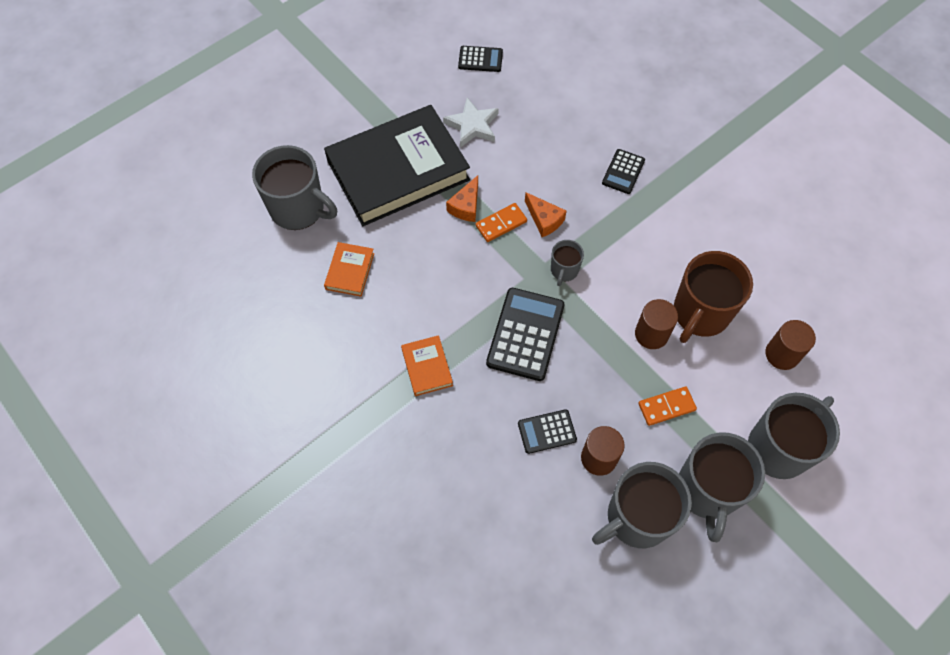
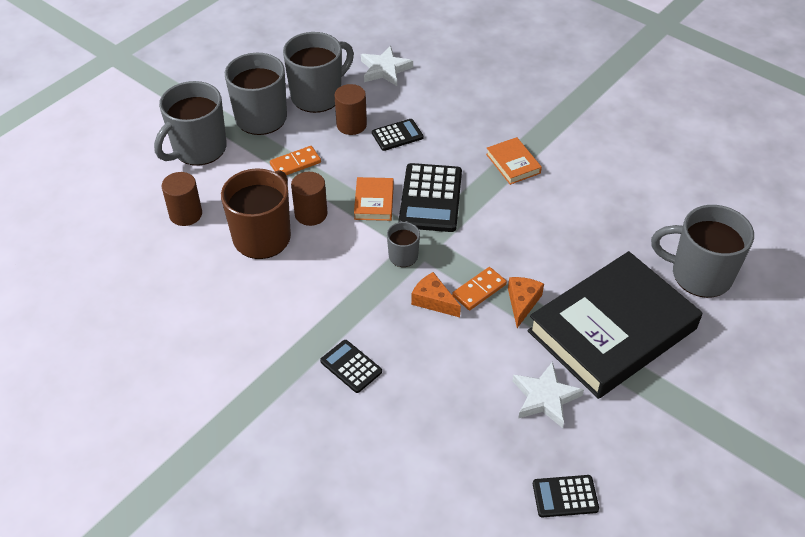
camera: 170 degrees right, 15 degrees down
orange book [324,242,374,297] -> orange book moved to [354,177,394,221]
black calculator [602,149,645,194] -> black calculator turned 60 degrees counterclockwise [320,340,382,393]
none -> white star [361,46,413,86]

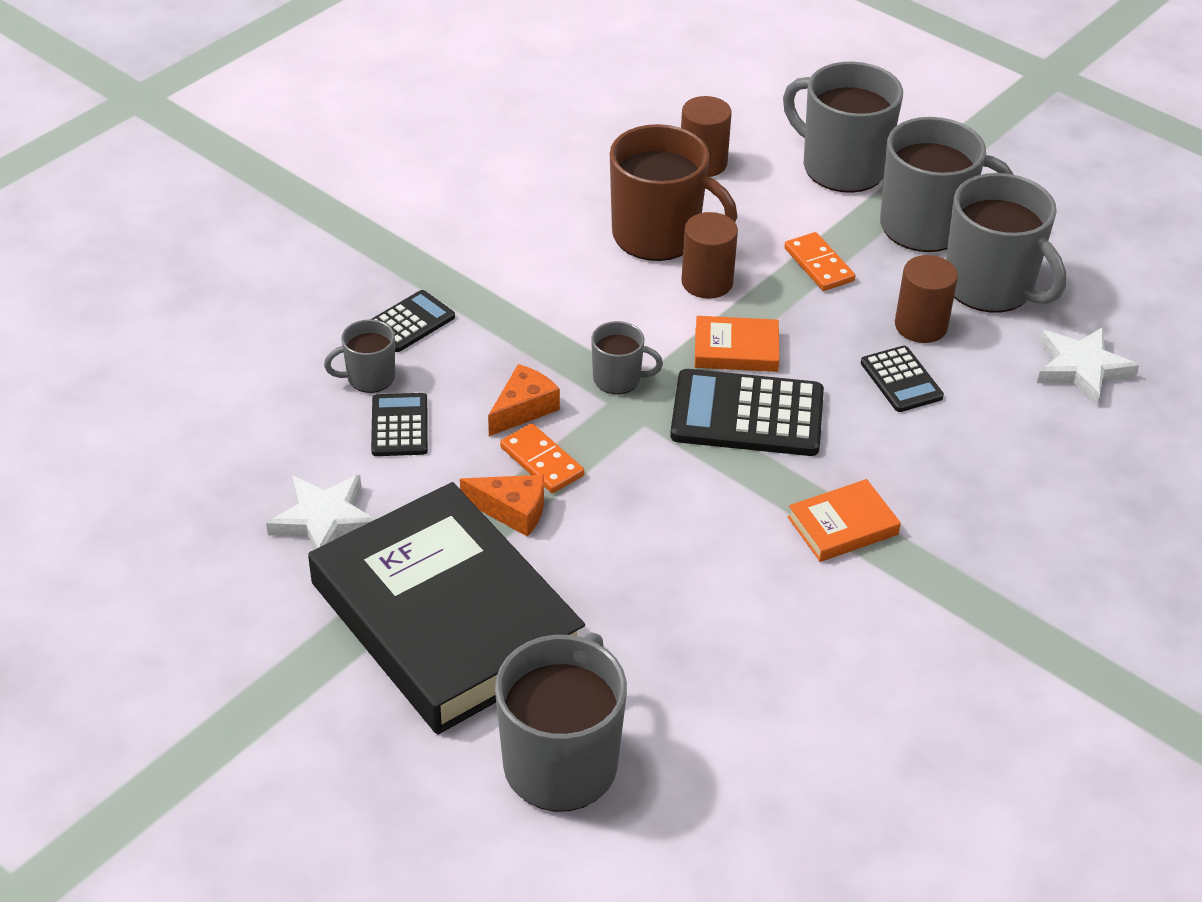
camera: 90 degrees right, 5 degrees down
black calculator [533,475,599,518] -> black calculator moved to [371,393,428,456]
none -> grey mug [324,319,395,393]

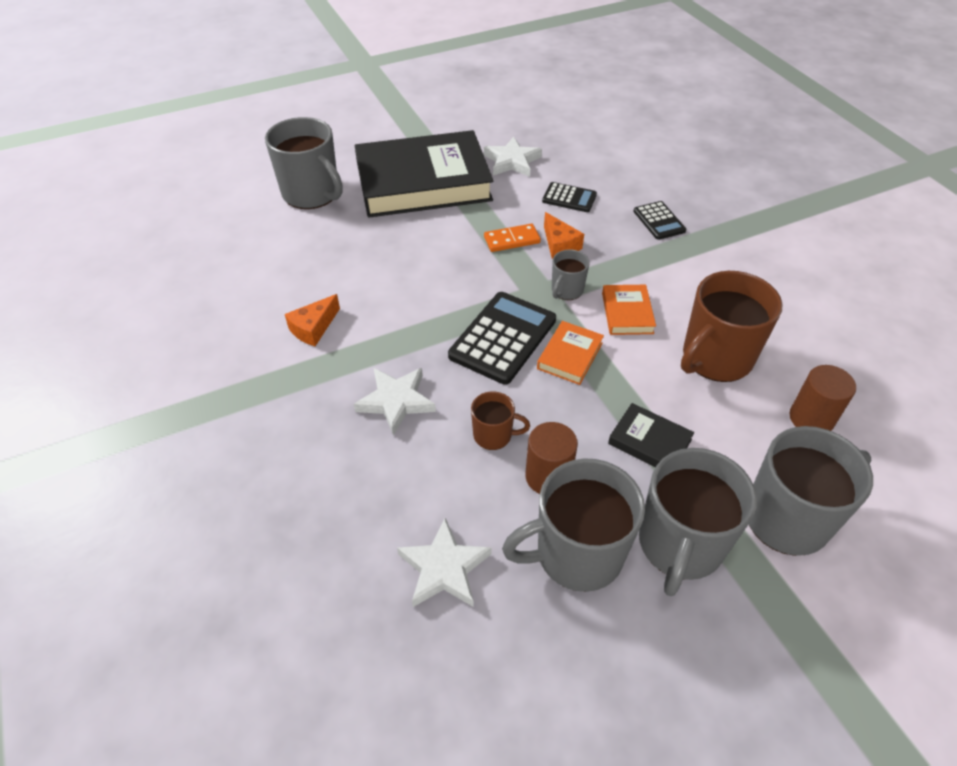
camera: 115 degrees right, 5 degrees up
grey mug [324,319,395,393] -> none
orange cheese [460,475,544,537] -> orange cheese moved to [285,294,340,346]
brown cylinder [681,212,738,299] -> none
orange domino [784,232,855,291] -> black book [608,403,694,467]
orange book [788,479,901,562] -> orange book moved to [602,285,656,335]
black calculator [861,346,944,412] -> brown mug [471,391,530,450]
none -> white star [354,368,436,436]

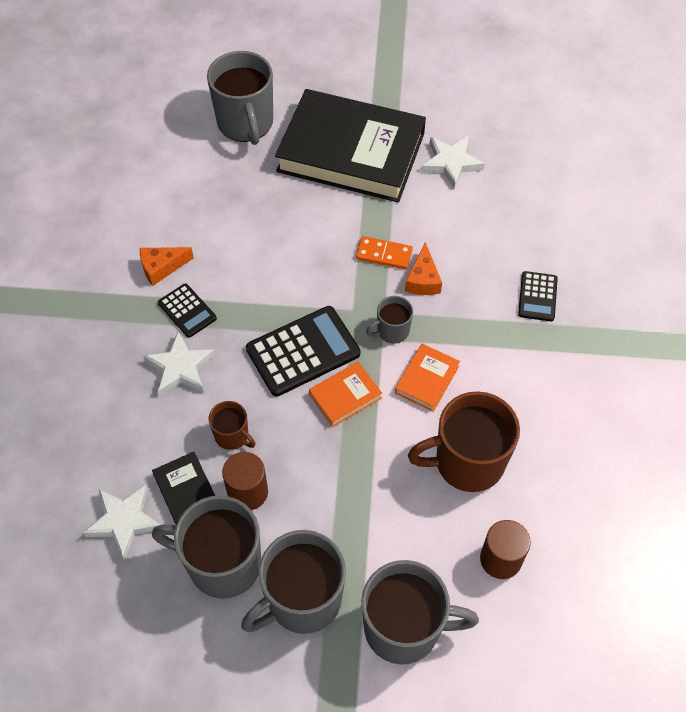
camera: 30 degrees right, 10 degrees up
black calculator [542,182,597,212] -> black calculator moved to [158,283,217,338]
black book [608,403,694,467] -> black book moved to [152,452,215,525]

